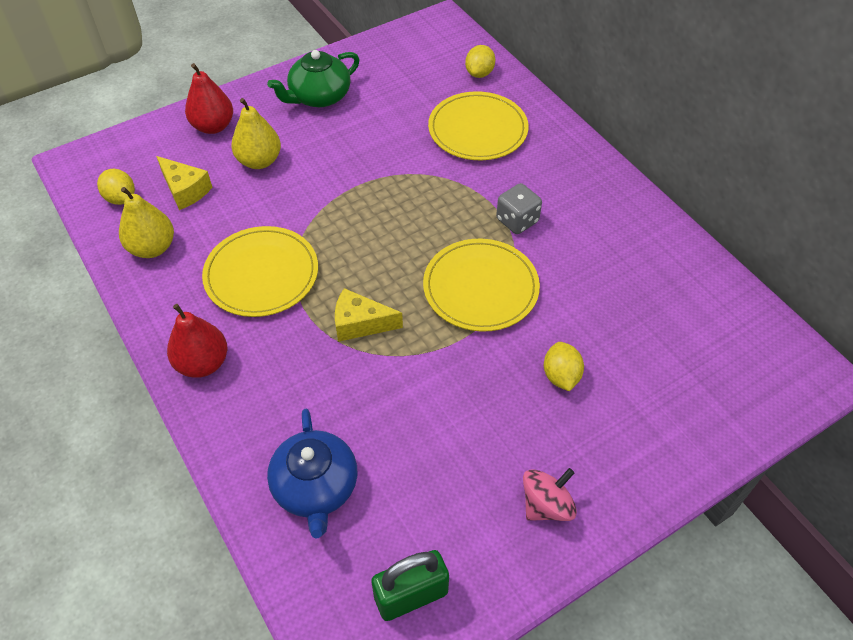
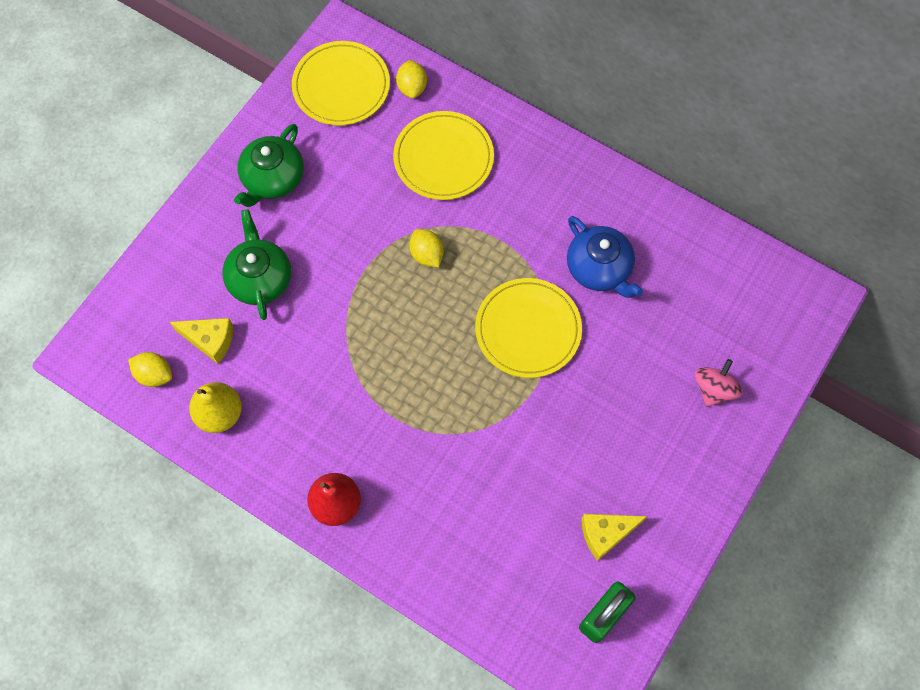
camera: 25 degrees left, 15 degrees up
red pear [185,63,233,134] -> none
yellow plate [202,226,318,317] -> yellow plate moved to [292,41,390,126]
yellow pear [231,98,281,169] -> green teapot [222,209,291,320]
blue teapot [267,409,357,539] -> blue teapot moved to [567,216,643,298]
yellow cheese [335,288,403,342] -> yellow cheese moved to [581,514,647,561]
grey dice [496,183,542,234] -> none
pink spinning top [523,468,577,521] -> pink spinning top moved to [695,359,743,407]
yellow lemon [544,342,584,391] -> yellow lemon moved to [409,229,444,268]

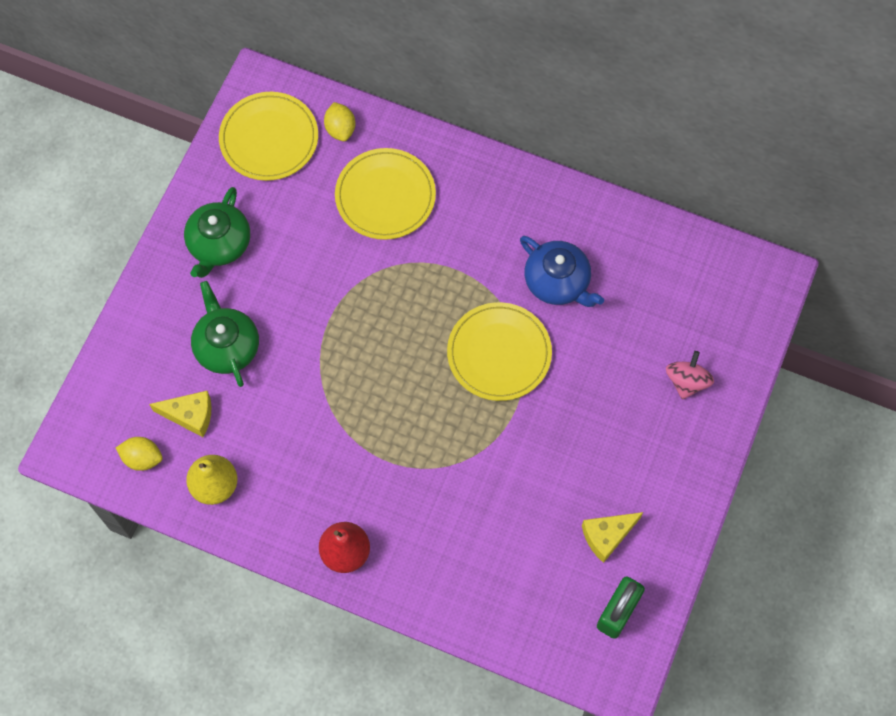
camera: 10 degrees left, 0 degrees up
yellow lemon [409,229,444,268] -> none

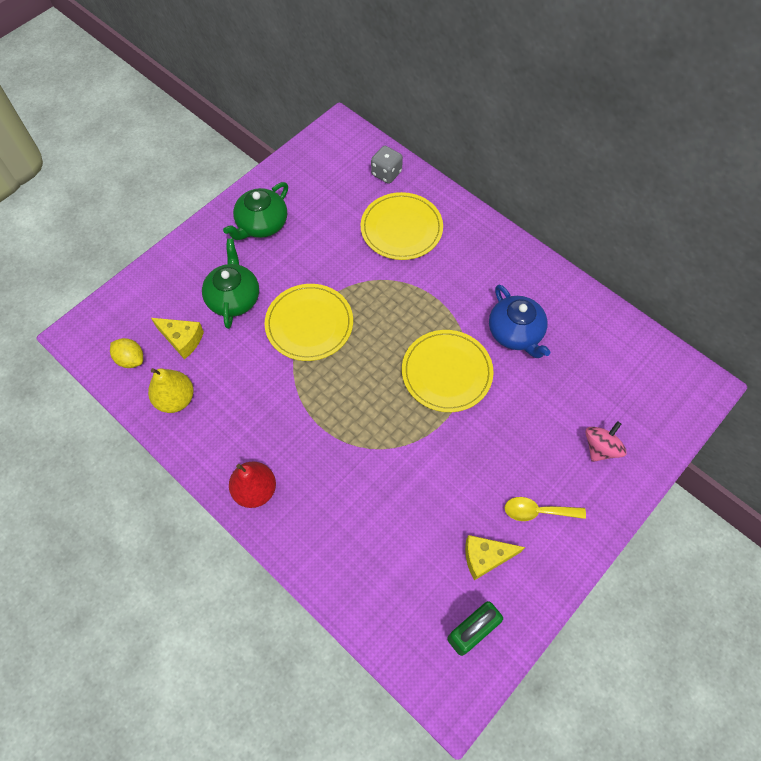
camera: 20 degrees right, 5 degrees down
yellow plate [219,92,318,181] -> yellow plate moved to [265,284,353,361]
yellow lemon [324,102,355,141] -> grey dice [371,146,403,184]
none -> yellow spoon [505,497,586,521]

